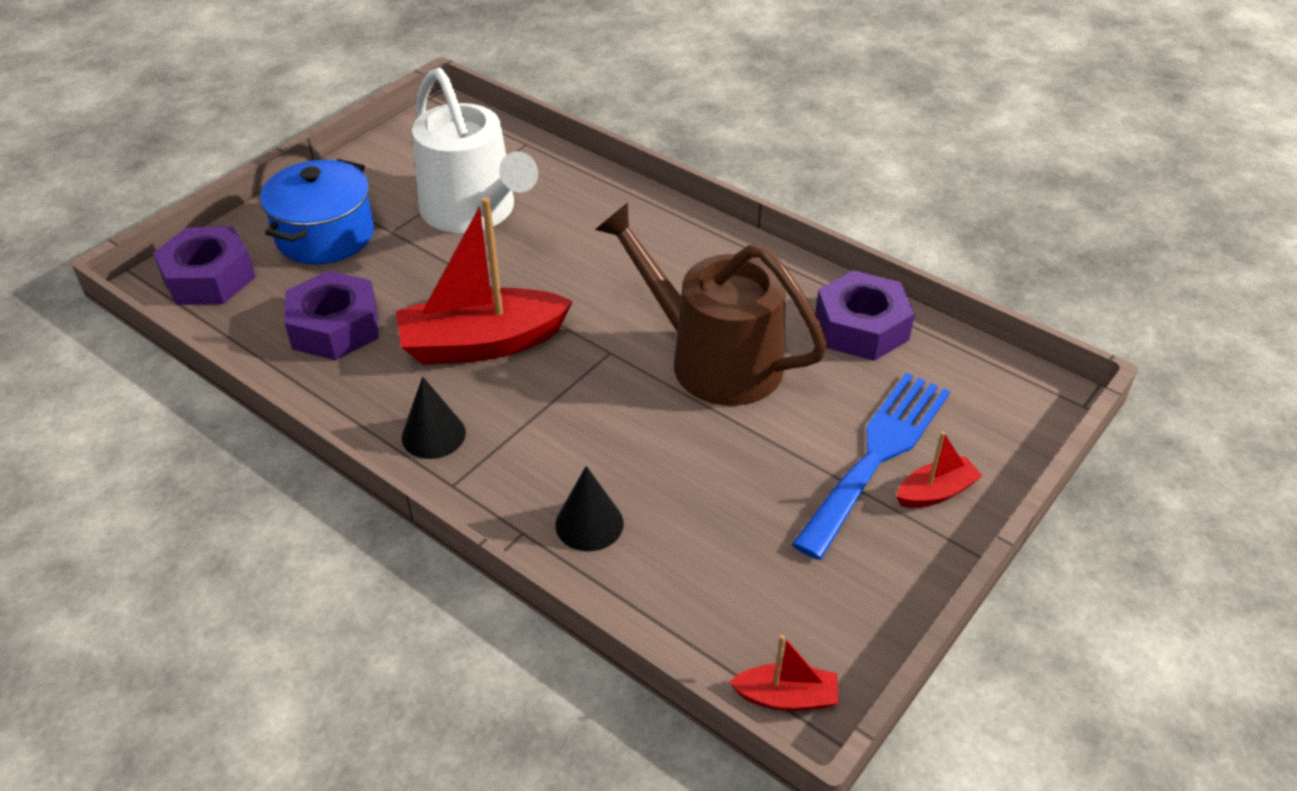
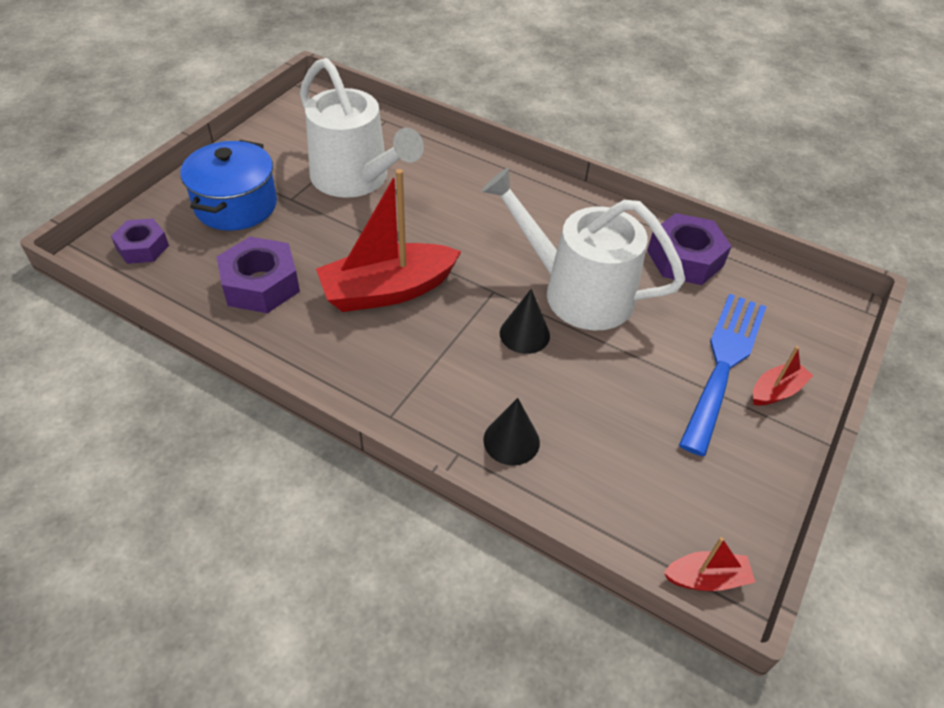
camera: 10 degrees left, 5 degrees up
purple nut [153,227,256,305] -> purple nut [111,218,169,264], size x0.64
black cone [402,377,466,459] -> black cone moved to [500,289,550,354]
brown watering can [595,203,828,406] -> white watering can [482,167,685,330]

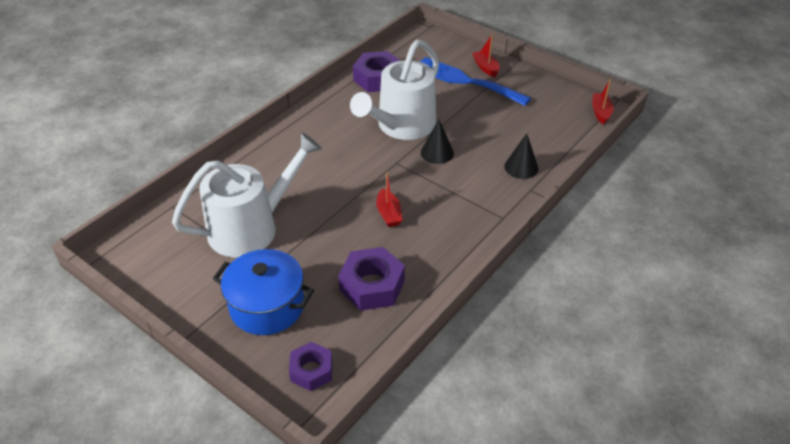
camera: 80 degrees left, 5 degrees down
red boat [316,169,462,312] -> red boat [376,172,402,227], size x0.47

